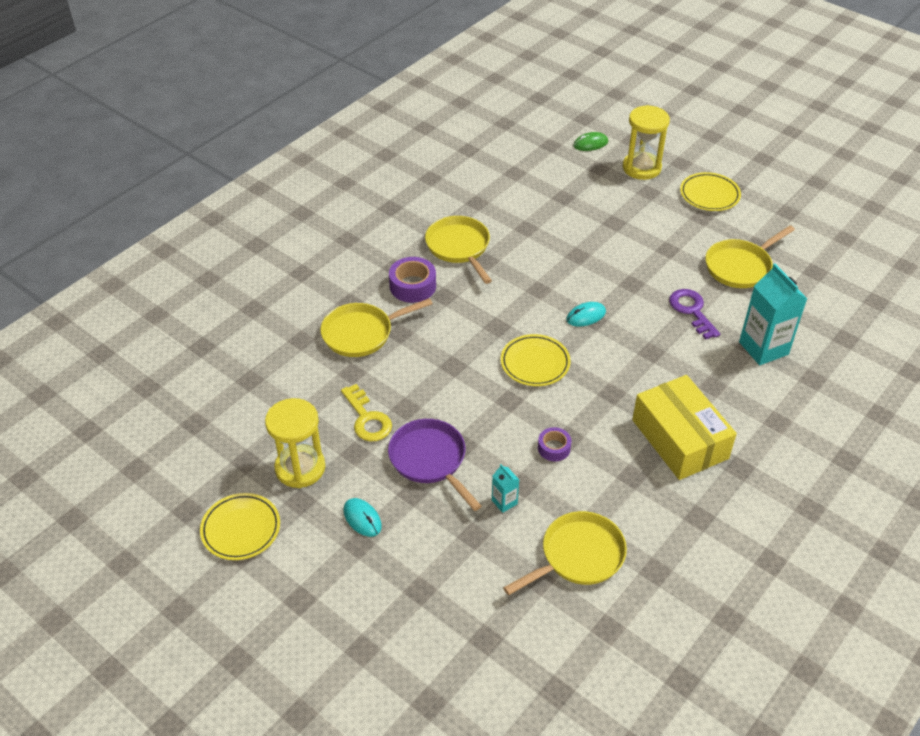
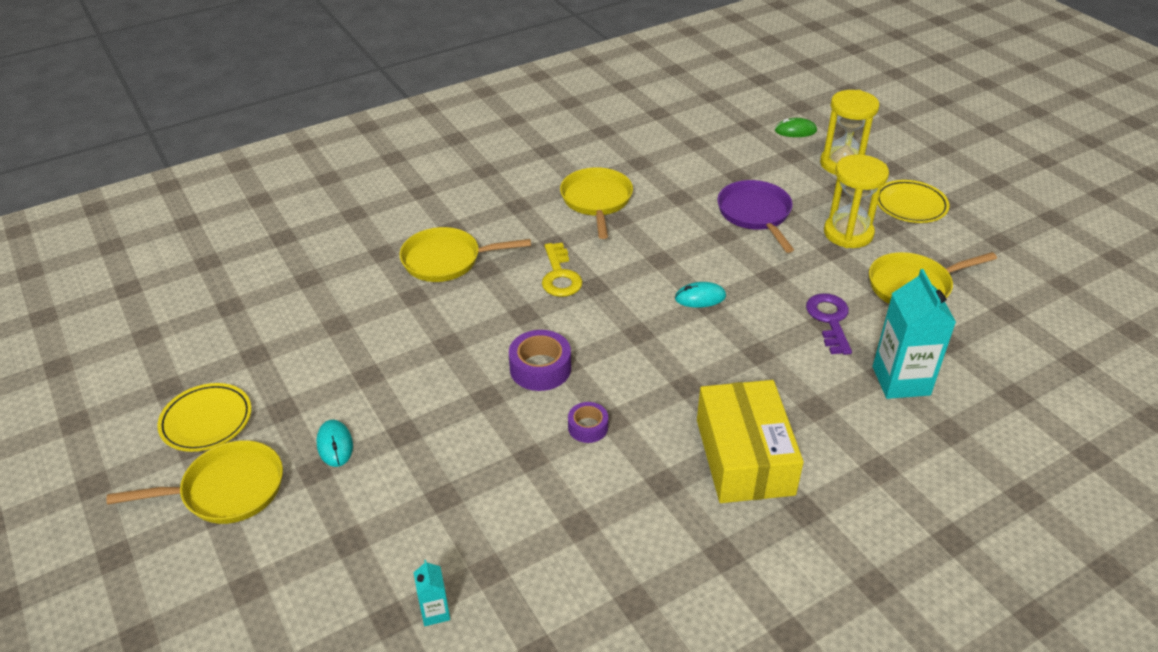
camera: 20 degrees right, 5 degrees down
yellow hourglass [265,398,325,488] -> yellow hourglass moved to [824,155,889,248]
yellow key [341,384,392,442] -> yellow key moved to [542,243,583,297]
purple pan [388,419,482,511] -> purple pan moved to [717,180,794,253]
purple tape [389,257,436,303] -> purple tape moved to [509,330,571,391]
turquoise carton [492,464,519,513] -> turquoise carton moved to [414,560,450,626]
yellow plate [501,334,571,386] -> none
yellow pan [503,511,627,595] -> yellow pan moved to [107,440,283,524]

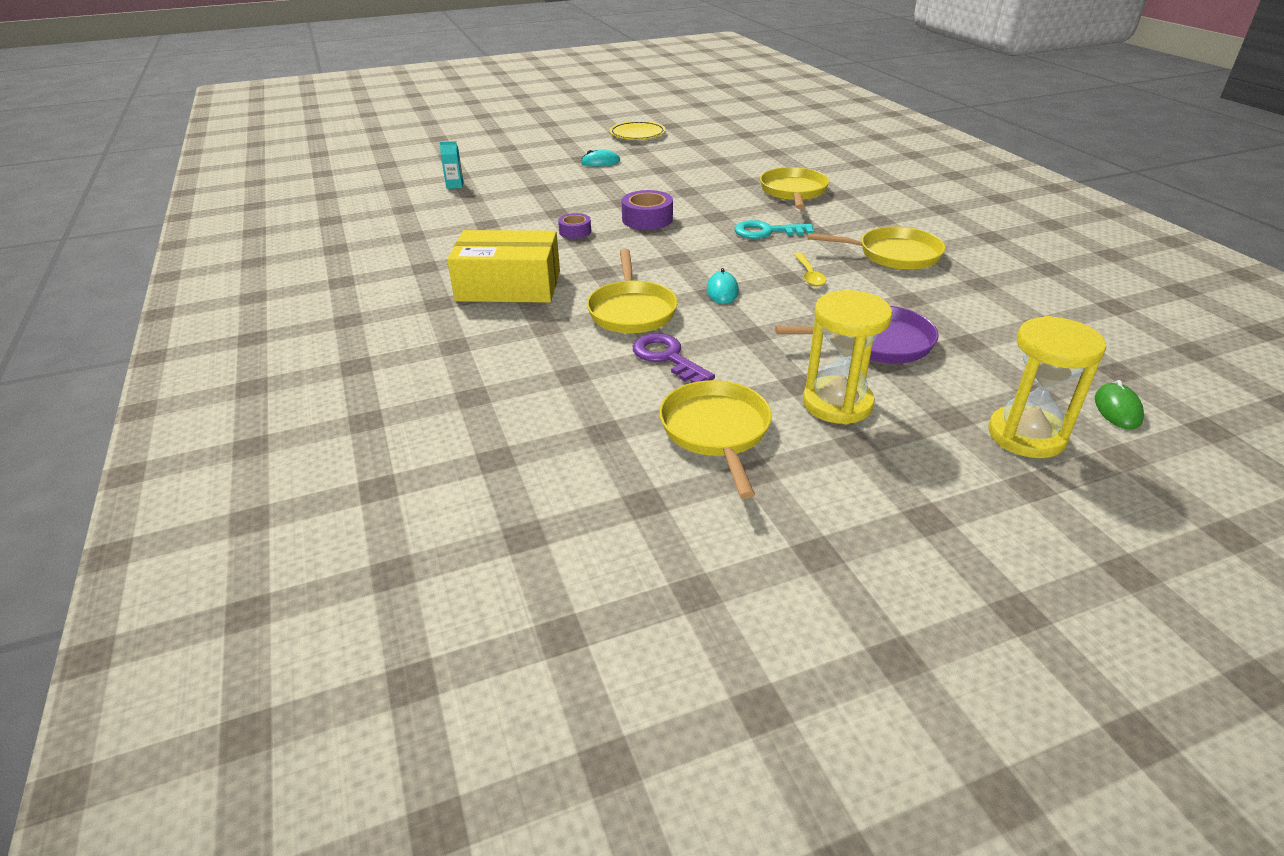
camera: 100 degrees right, 5 degrees down
yellow pan [107,440,283,524] -> yellow pan moved to [587,249,678,333]
yellow key [542,243,583,297] -> turquoise key [735,220,814,239]
purple key [806,293,852,355] -> purple key turned 135 degrees counterclockwise [633,333,715,383]
turquoise carton [873,269,956,399] -> none
yellow plate [877,180,950,223] -> none
none -> yellow spoon [794,253,826,286]

